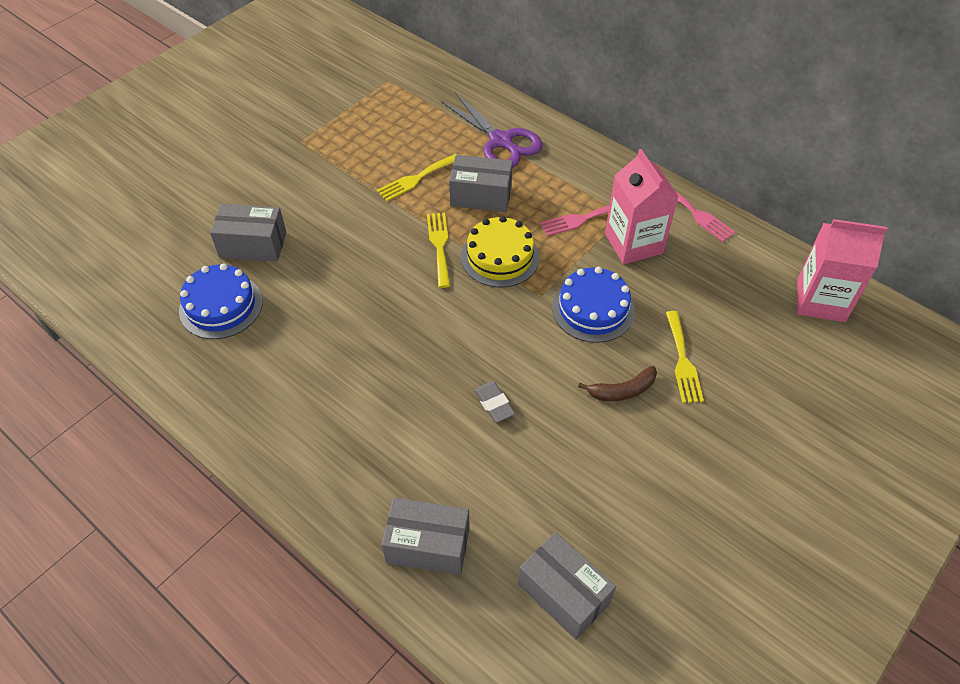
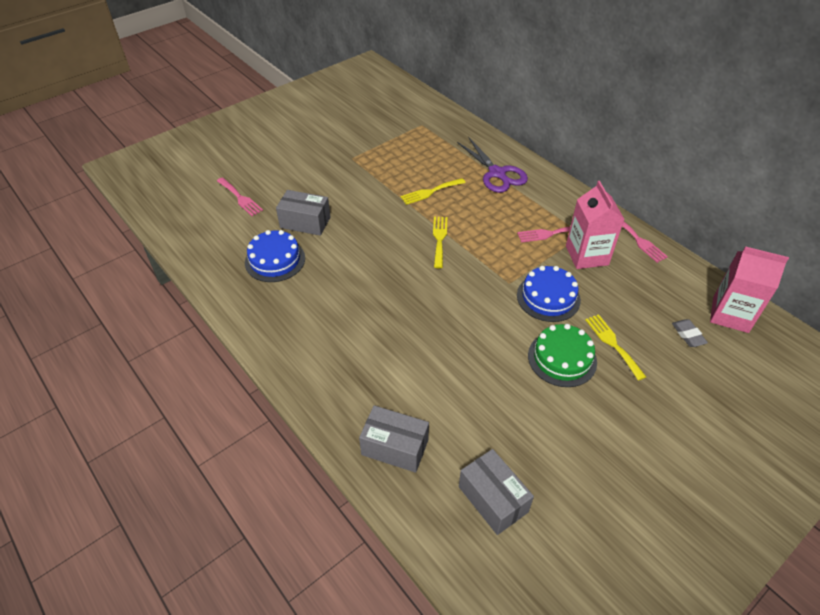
camera: 10 degrees right, 5 degrees down
grey box [449,155,513,212] -> none
yellow cake [461,216,539,287] -> none
grey eraser [474,382,515,422] -> grey eraser moved to [672,319,708,347]
brown banana [578,366,657,401] -> green cake [528,324,597,387]
yellow fork [666,311,704,403] -> yellow fork turned 150 degrees clockwise [585,314,646,381]
none -> pink fork [217,177,263,216]

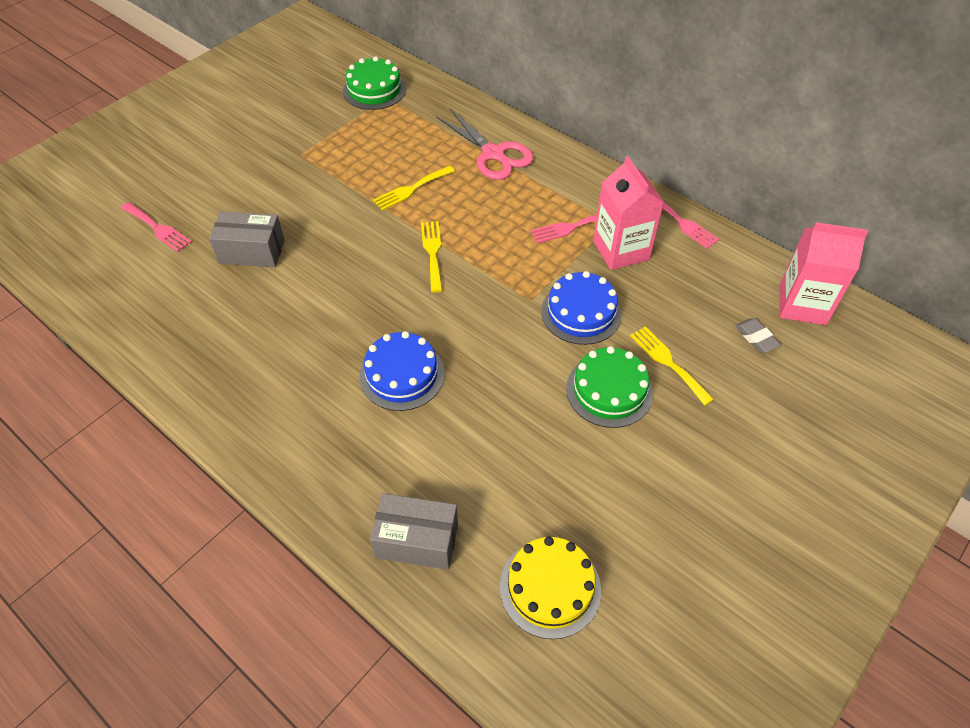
camera: 10 degrees left, 5 degrees up
blue cake [245,230,305,282] -> blue cake moved to [359,331,445,411]
purple scissors [457,138,528,193] -> pink scissors [436,109,533,180]
grey box [459,449,534,535] -> yellow cake [500,537,601,639]
none -> green cake [343,56,406,110]

